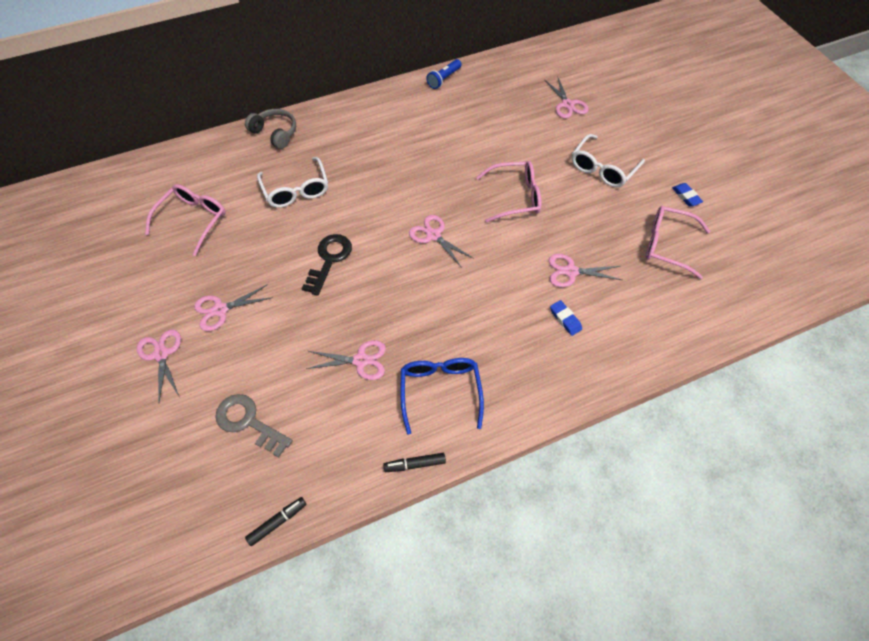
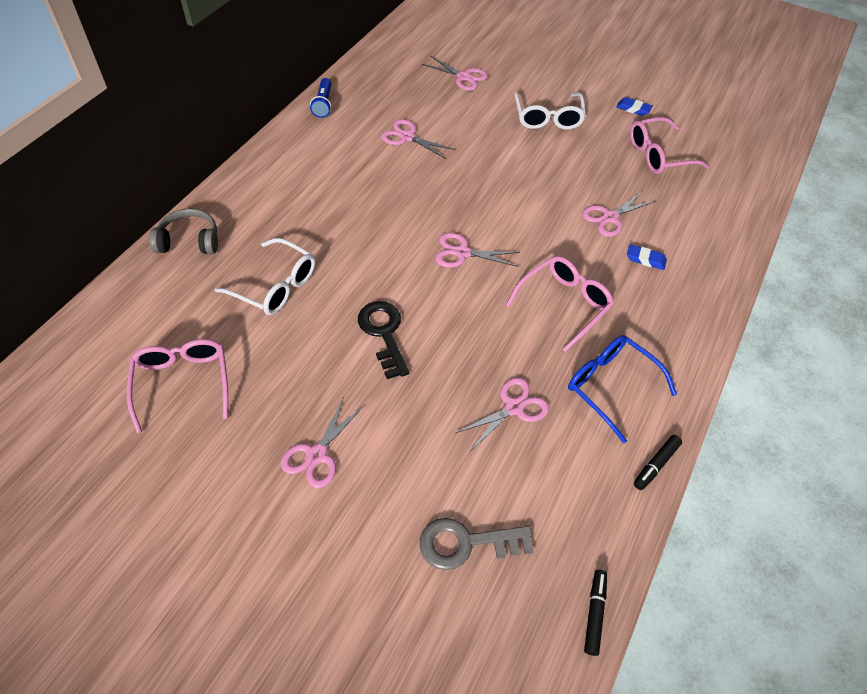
camera: 40 degrees left, 5 degrees down
pink scissors [137,329,181,402] -> pink scissors moved to [381,119,455,159]
pink glasses [476,161,542,223] -> pink glasses moved to [506,256,614,352]

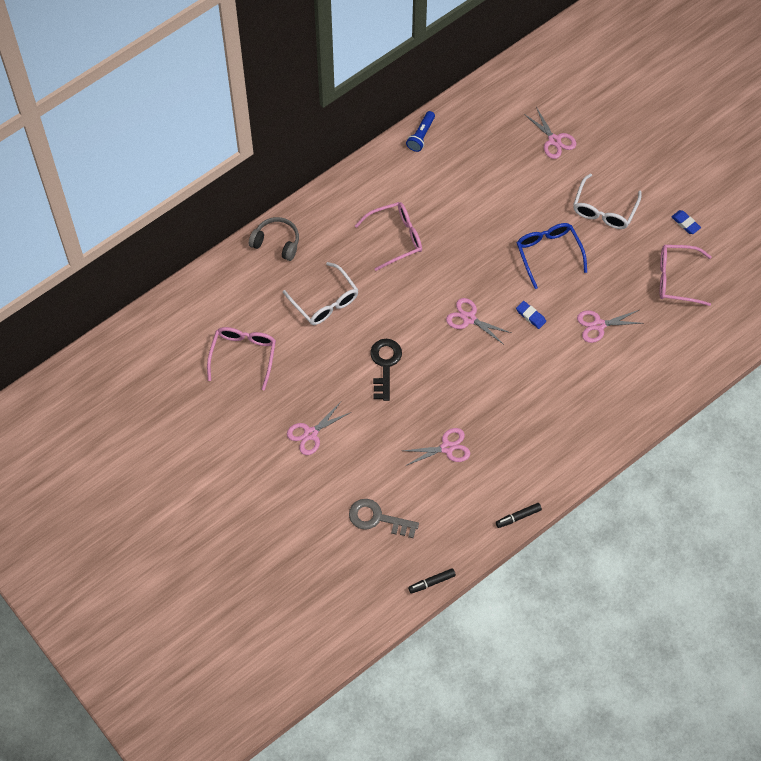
camera: 25 degrees right, 10 degrees up
pink scissors [381,119,455,159] -> none
pink glasses [506,256,614,352] -> pink glasses moved to [355,202,422,271]
blue glasses [568,335,677,444] -> blue glasses moved to [517,223,587,289]
black marker [584,570,607,656] -> black marker turned 150 degrees counterclockwise [408,568,456,594]
blue eraser [627,245,667,270] -> blue eraser moved to [516,301,546,329]

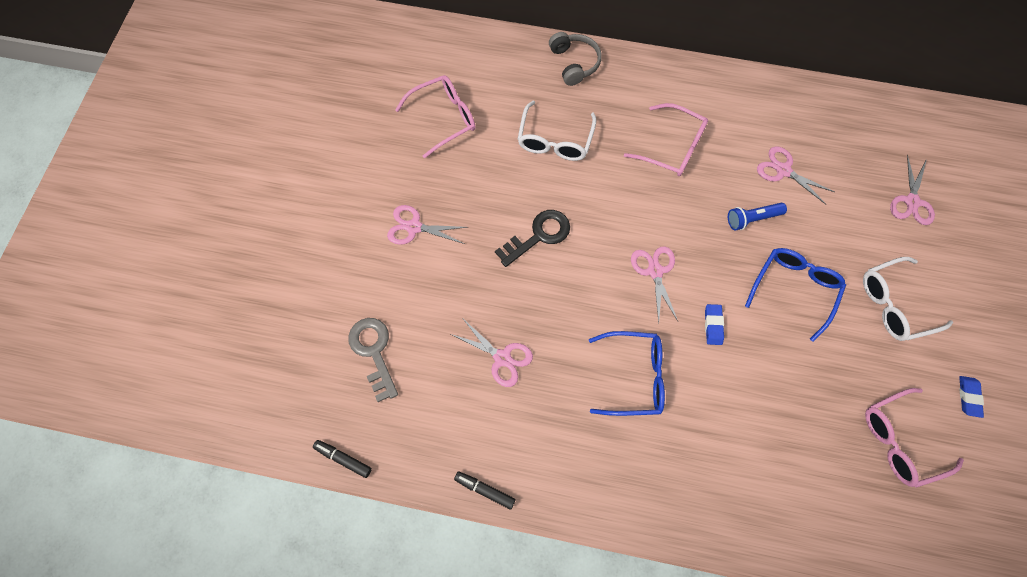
camera: 50 degrees right, 5 degrees up
blue flashlight [406,111,435,152] -> blue flashlight moved to [728,203,787,231]
pink scissors [577,310,642,343] -> pink scissors moved to [757,146,835,205]
pink glasses [660,245,712,306] -> pink glasses turned 75 degrees counterclockwise [865,388,964,488]
none -> blue glasses [589,331,665,416]

